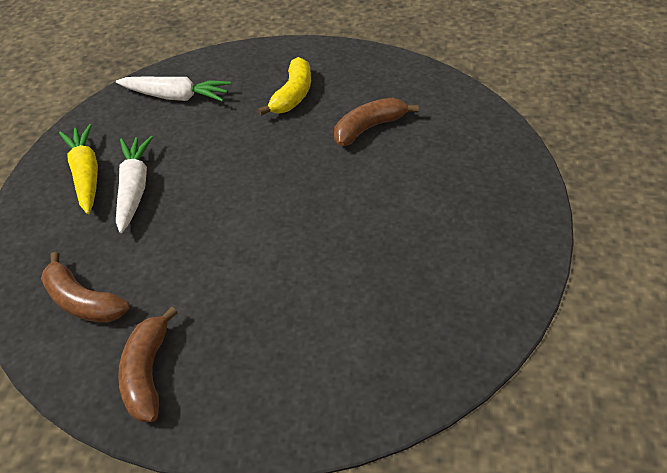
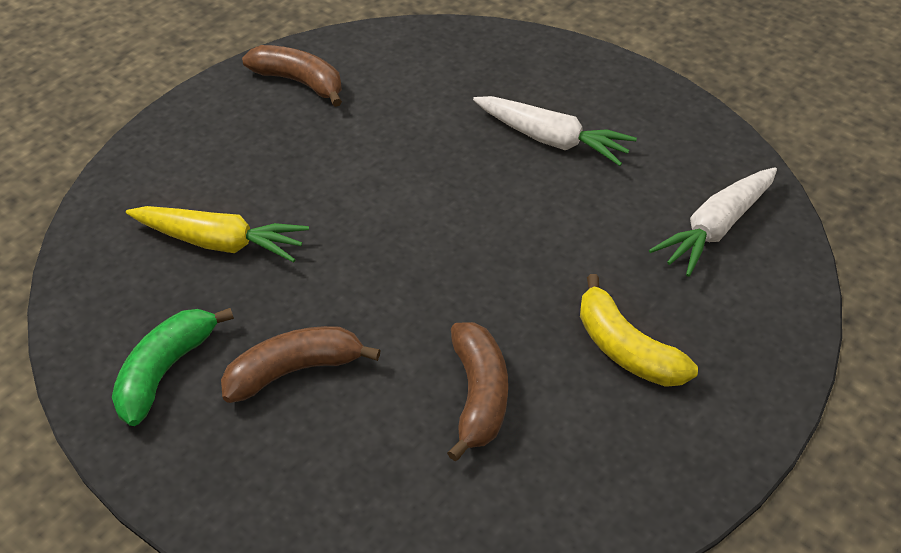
camera: 120 degrees right, 0 degrees up
brown banana [41,252,129,323] -> brown banana moved to [221,326,381,403]
yellow carrot [59,124,98,214] -> yellow carrot moved to [126,206,309,263]
none -> green banana [112,308,234,426]

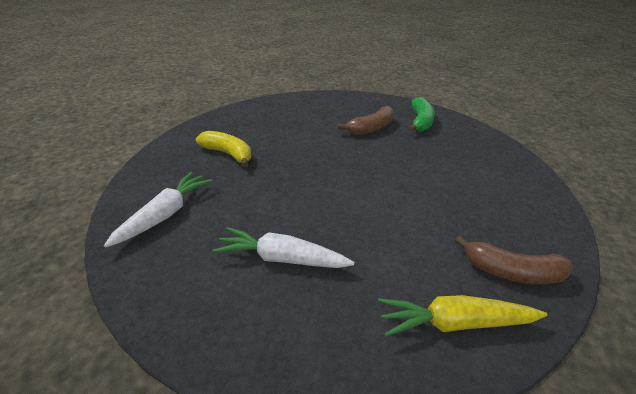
camera: 165 degrees right, 10 degrees down
yellow carrot [126,206,309,263] -> yellow carrot moved to [378,295,547,337]
brown banana [447,322,508,461] -> none

